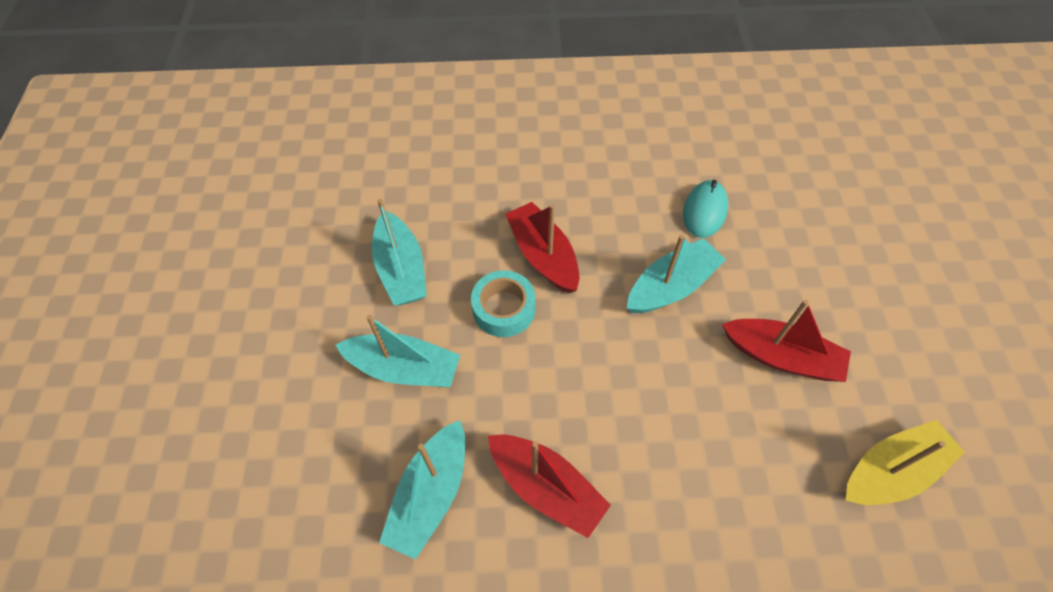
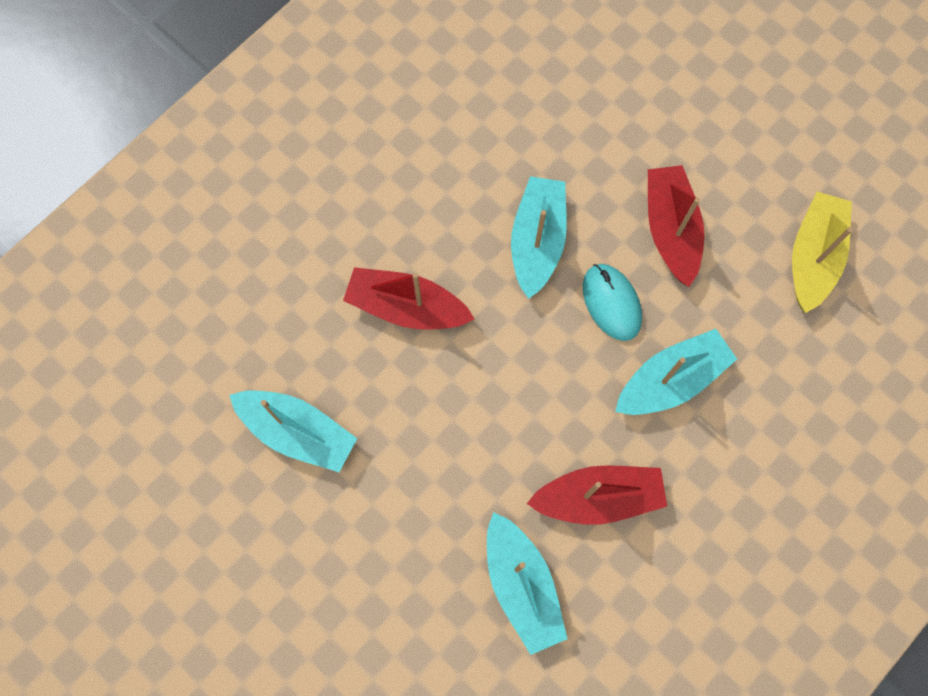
camera: 45 degrees left, 15 degrees up
turquoise boat [336,315,460,387] -> turquoise boat moved to [615,329,737,415]
turquoise tape [471,270,535,337] -> none
turquoise mouse [683,180,728,238] -> turquoise mouse moved to [583,264,642,341]
red boat [722,300,851,382] -> red boat turned 75 degrees counterclockwise [648,165,705,287]

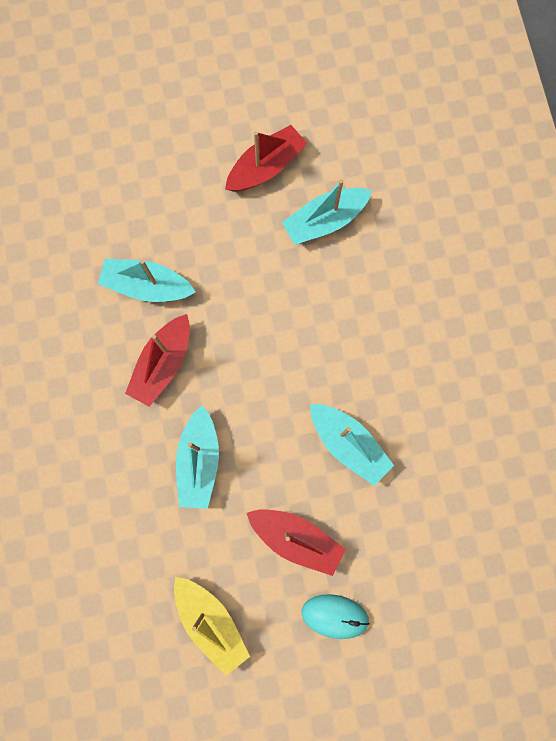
camera: 125 degrees right, 5 degrees up
red boat [343,267,475,330] -> red boat moved to [225,125,308,192]
turquoise mouse [583,264,642,341] -> turquoise mouse moved to [302,594,370,639]

